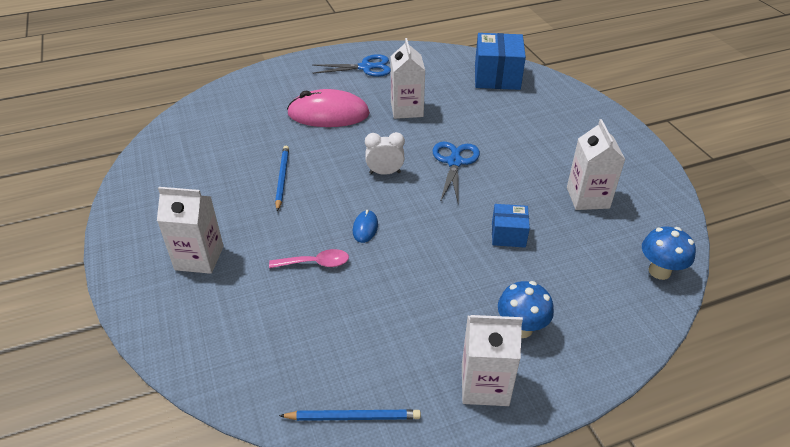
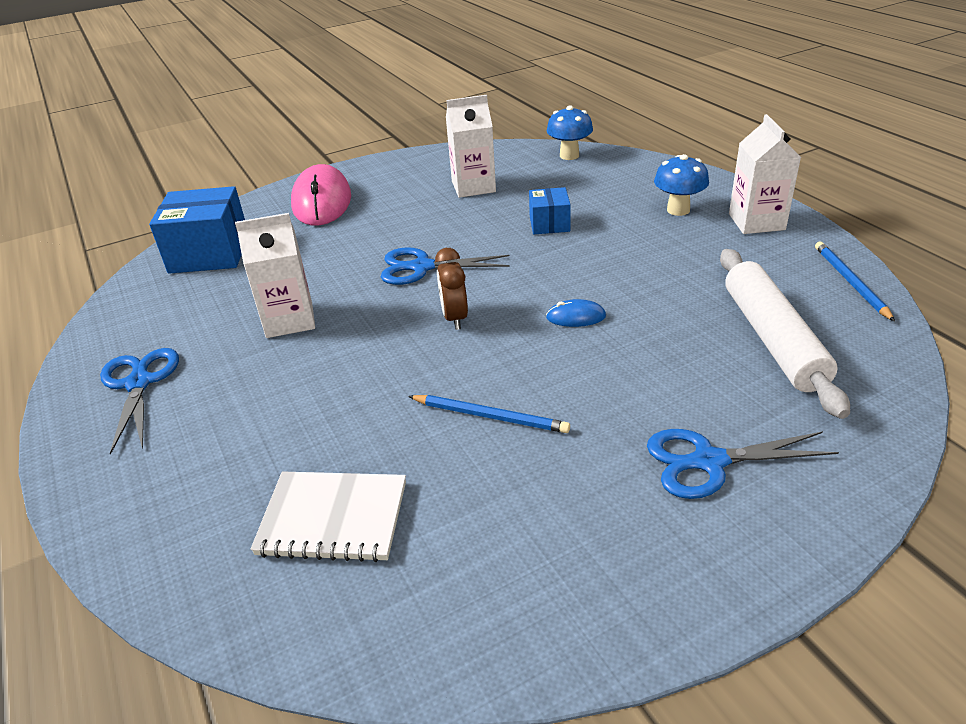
camera: 95 degrees left, 5 degrees down
white carton [157,187,224,274] -> blue scissors [647,429,839,499]
pink spoon [269,249,349,268] -> none
blue pencil [275,146,289,211] -> blue pencil turned 150 degrees counterclockwise [408,395,570,433]
pink mouse [287,89,370,127] -> pink mouse moved to [291,164,351,225]
white clock [365,132,405,175] -> brown clock [435,248,468,330]
none -> white notebook [250,471,406,562]
none -> white rolling pin [720,249,850,419]

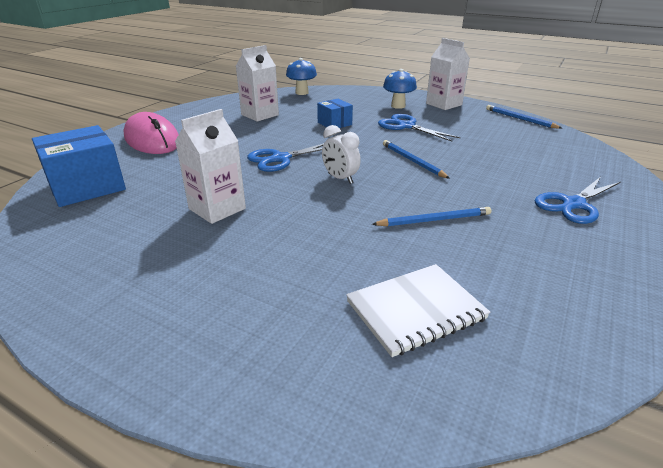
camera: 35 degrees left, 5 degrees down
blue scissors [100,348,179,455] -> blue scissors moved to [378,114,461,142]
brown clock [435,248,468,330] -> white clock [322,125,361,184]
blue mouse [546,299,606,327] -> blue pencil [383,140,450,179]
white rolling pin [720,249,850,419] -> none

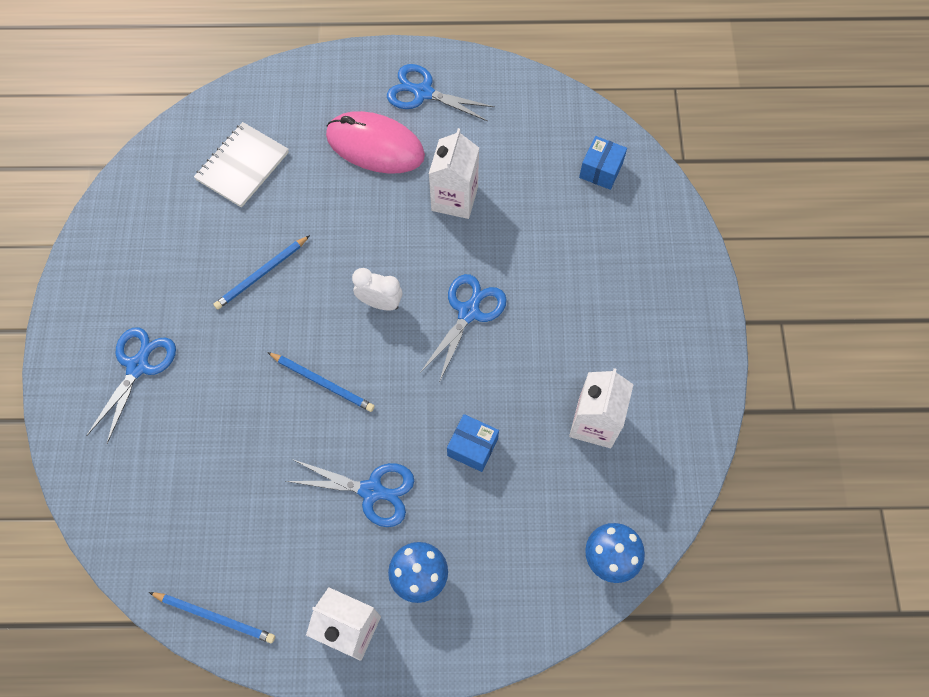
camera: 150 degrees right, 35 degrees up
blue box [32,125,126,207] -> blue box [579,136,627,190], size x0.55
pink mouse [123,112,179,154] -> pink mouse moved to [326,111,425,174]
none -> blue scissors [387,64,495,121]

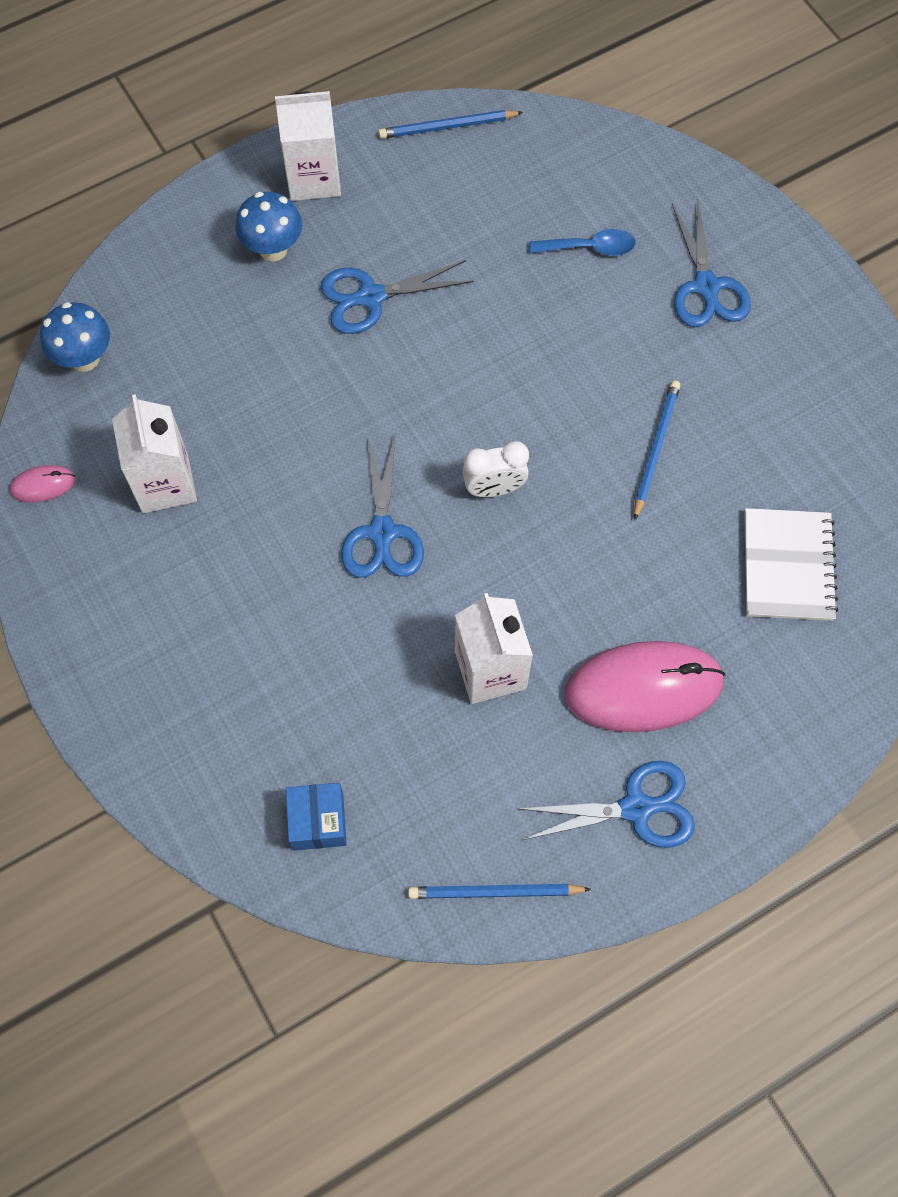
camera: 150 degrees right, 0 degrees up
blue pencil [267,352,375,412] -> blue pencil moved to [408,884,591,899]
blue box [447,414,499,472] -> none
none -> pink mouse [10,465,76,502]
none -> blue spoon [529,229,636,256]

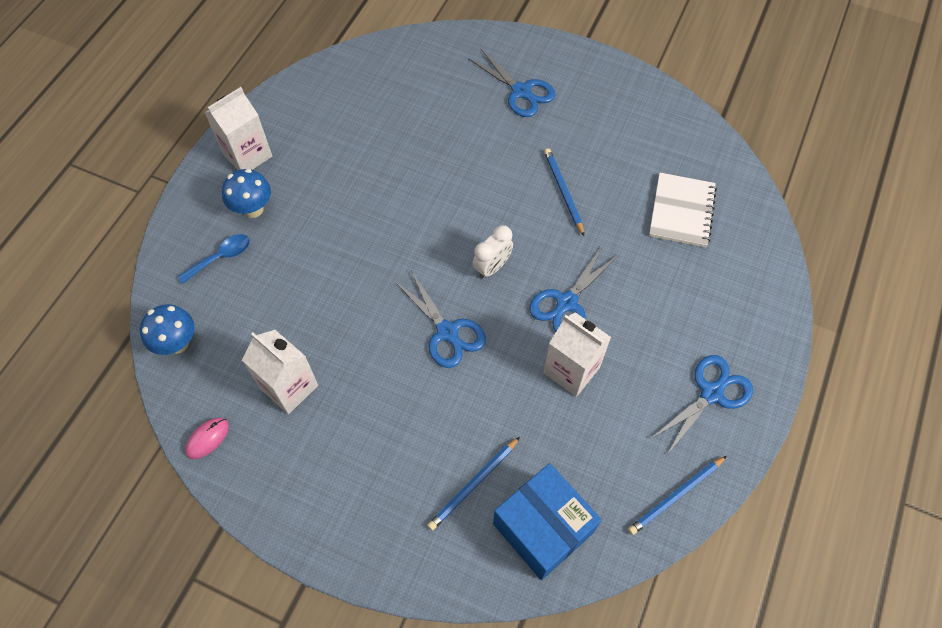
camera: 35 degrees left, 5 degrees down
blue box [286,783,347,851] -> blue box [493,463,602,580], size x1.81
blue scissors [320,260,474,334] -> blue scissors moved to [529,245,619,332]
blue pencil [378,110,523,139] -> blue pencil moved to [427,437,520,531]
blue spoon [529,229,636,256] -> blue spoon moved to [177,234,250,284]
pink mouse [565,641,725,732] -> none
white notebook [744,508,838,621] -> white notebook turned 45 degrees clockwise [649,173,717,248]

